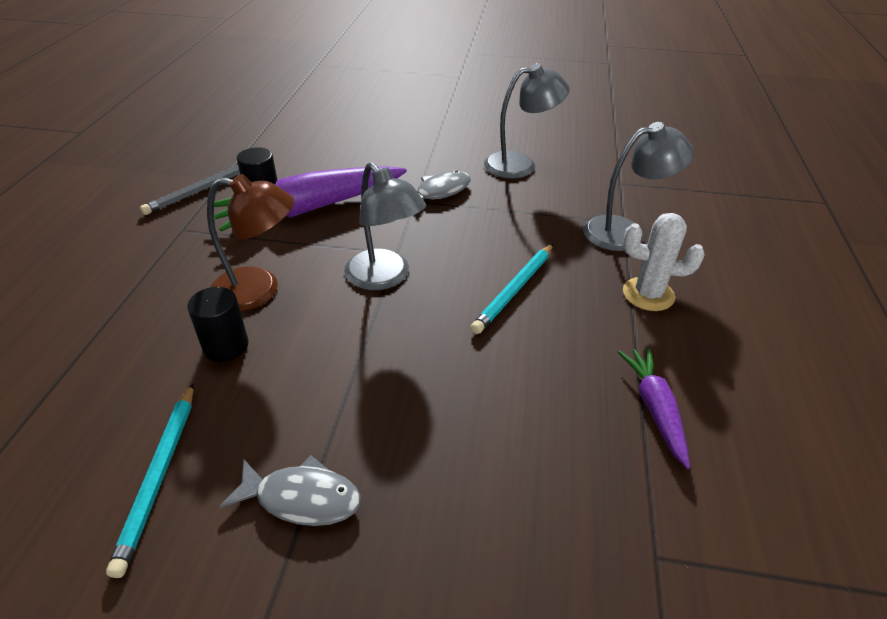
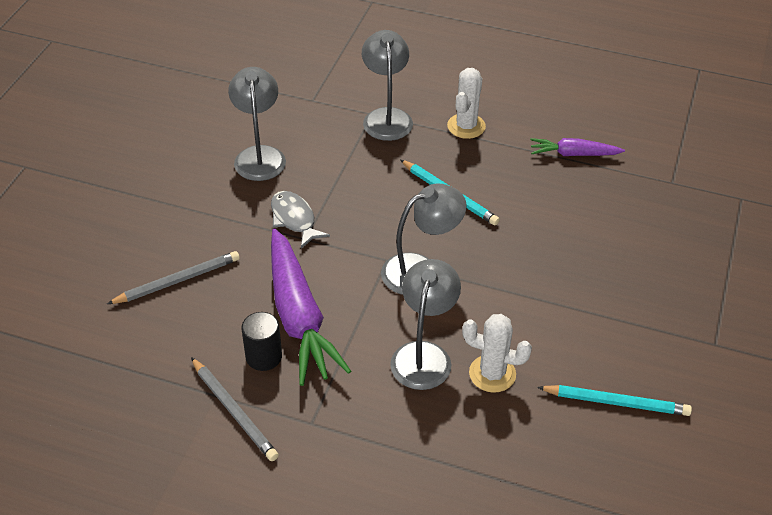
camera: 80 degrees left, 5 degrees up
black cylinder [187,287,249,362] -> white cactus [462,314,532,393]
brown lamp [207,174,294,311] -> grey lamp [390,259,461,390]
grey fish [220,456,361,526] -> none
none -> grey pencil [107,251,240,304]

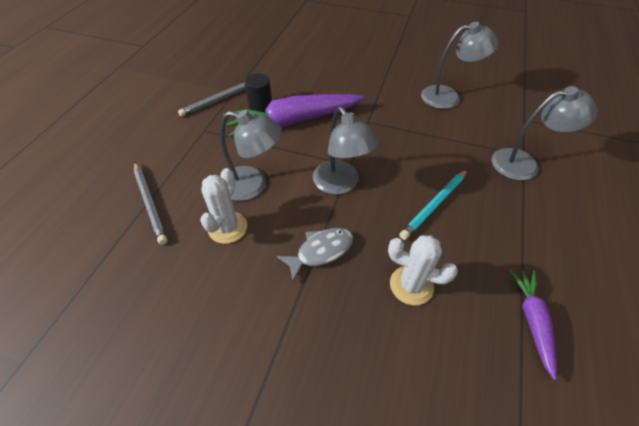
camera: 90 degrees right, 5 degrees up
grey pencil [107,251,240,304] -> grey pencil moved to [134,162,168,245]
grey fish [271,191,330,248] -> grey fish moved to [277,228,353,281]
white cactus [447,68,486,139] -> white cactus moved to [388,235,458,305]
turquoise pencil [537,385,692,416] -> none

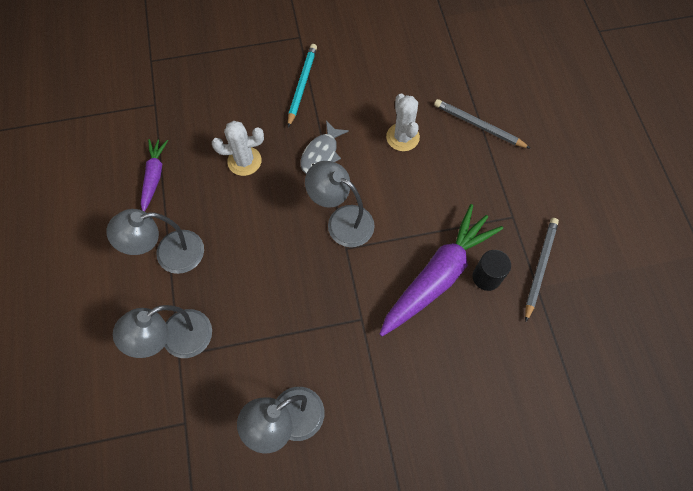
camera: 150 degrees right, 15 degrees up
grey lamp [220,110,282,201] -> grey lamp moved to [106,209,204,274]
turquoise pencil [399,169,468,240] -> turquoise pencil moved to [288,44,317,127]
purple carrot [509,270,557,380] -> purple carrot turned 150 degrees counterclockwise [141,139,168,212]

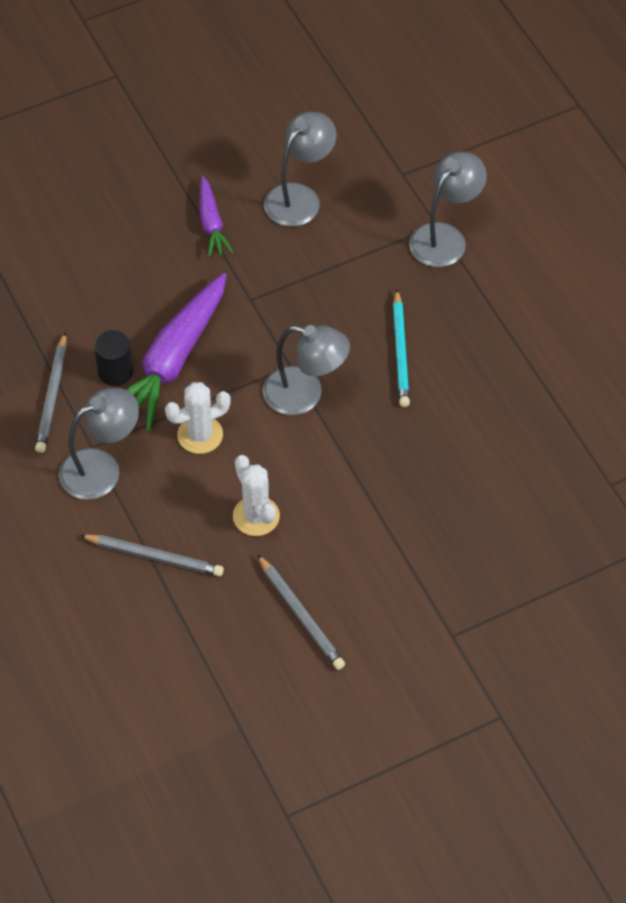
camera: 165 degrees right, 10 degrees down
grey lamp [106,209,204,274] -> grey lamp moved to [59,388,139,500]
purple carrot [141,139,168,212] -> purple carrot moved to [199,176,233,257]
white cactus [212,121,264,176] -> white cactus moved to [165,382,231,454]
turquoise pencil [288,44,317,127] -> turquoise pencil moved to [393,289,410,407]
grey fish [301,121,349,174] -> none
none -> grey pencil [257,554,345,670]

